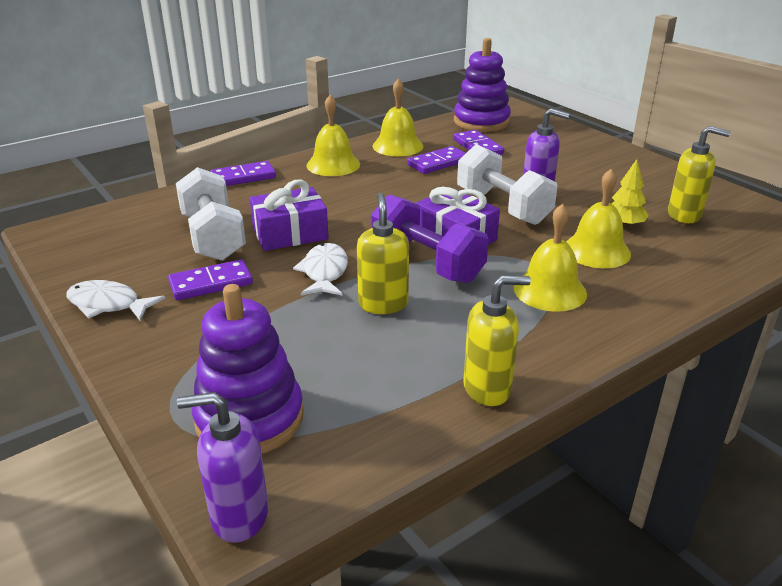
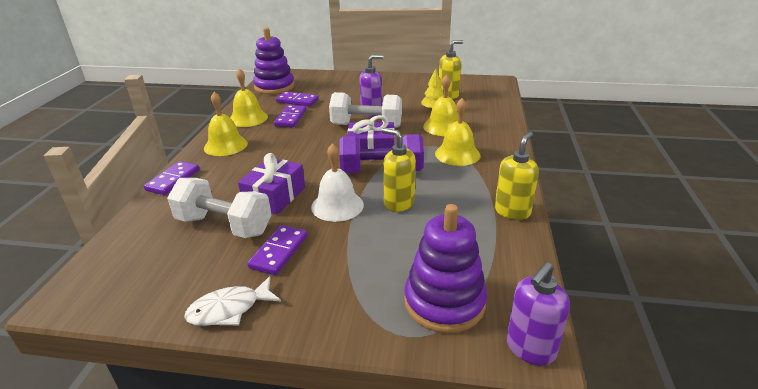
camera: 45 degrees left, 0 degrees up
white fish [293,243,348,295] -> white bell [311,143,364,222]

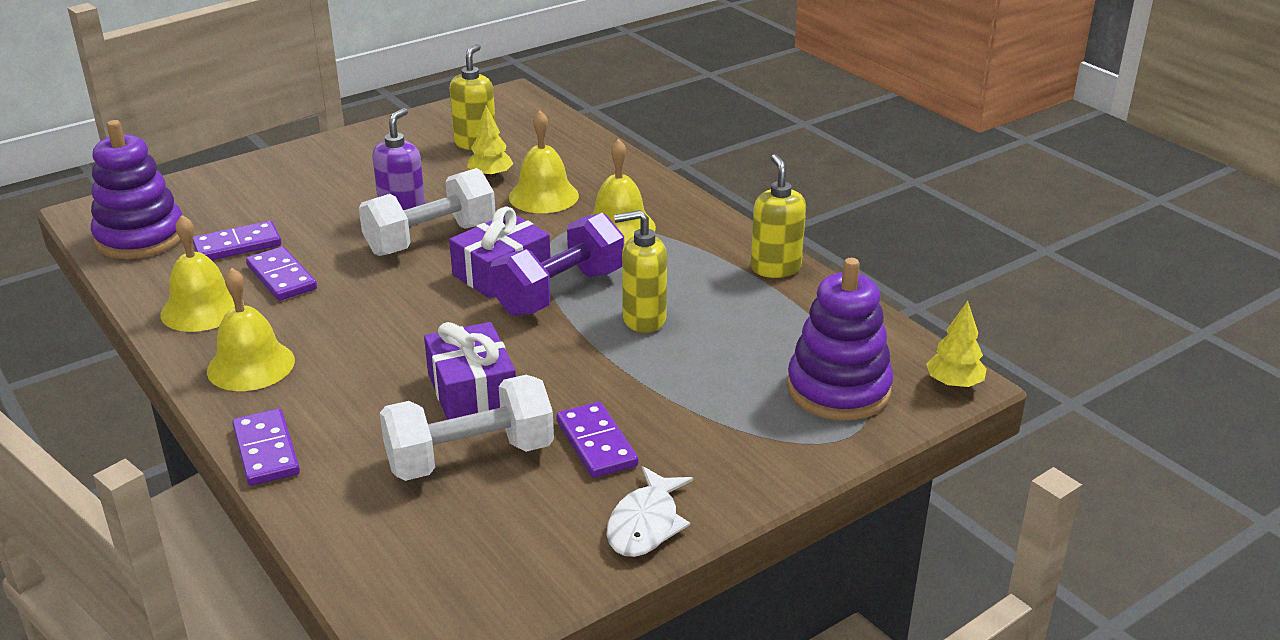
camera: 45 degrees left, 0 degrees up
white bell [311,143,364,222] -> none
purple soap dispenser [506,262,570,366] -> yellow tree [926,301,987,388]

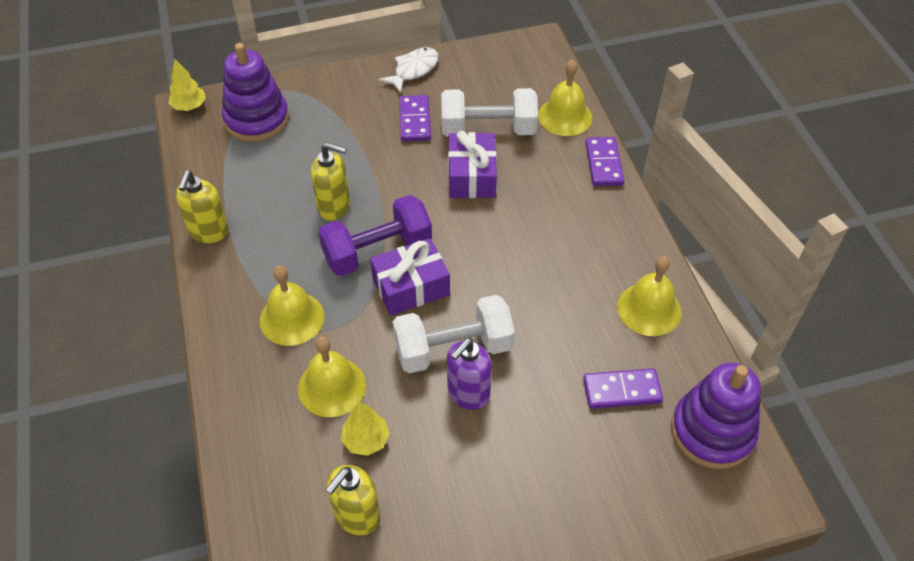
camera: 160 degrees left, 20 degrees up
yellow bell [207,268,295,391] -> yellow bell moved to [538,59,592,136]
purple domino [246,246,317,301] -> none

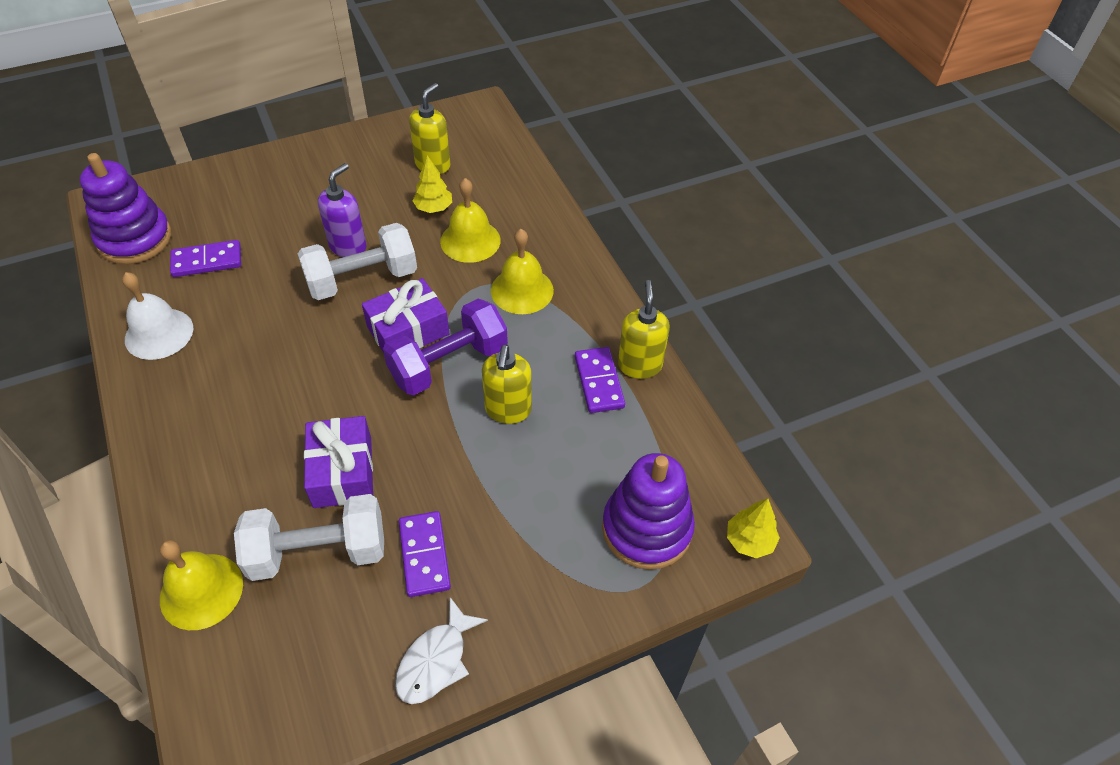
camera: 170 degrees right, 0 degrees up
yellow soap dispenser [311,143,350,221] -> yellow soap dispenser turned 90 degrees counterclockwise [482,345,532,424]
purple domino [585,137,624,186] -> purple domino moved to [575,347,625,413]
yellow bell [617,256,682,336] -> white bell [122,272,193,360]

